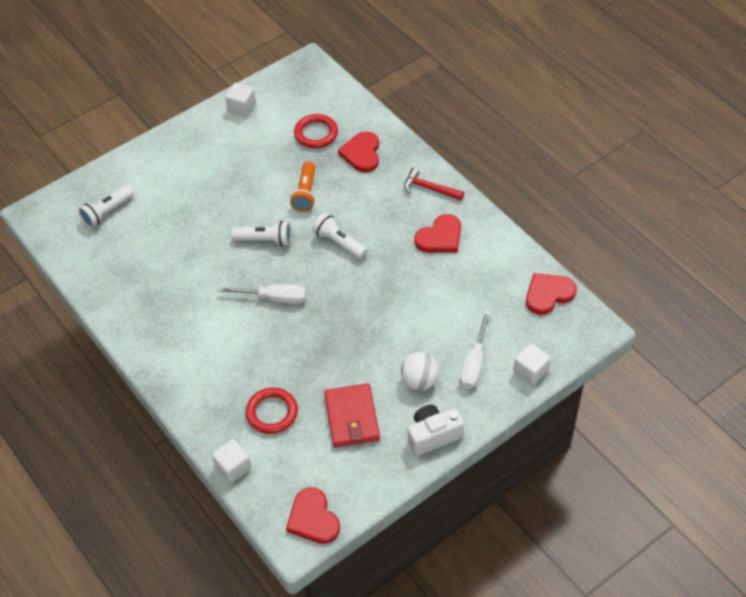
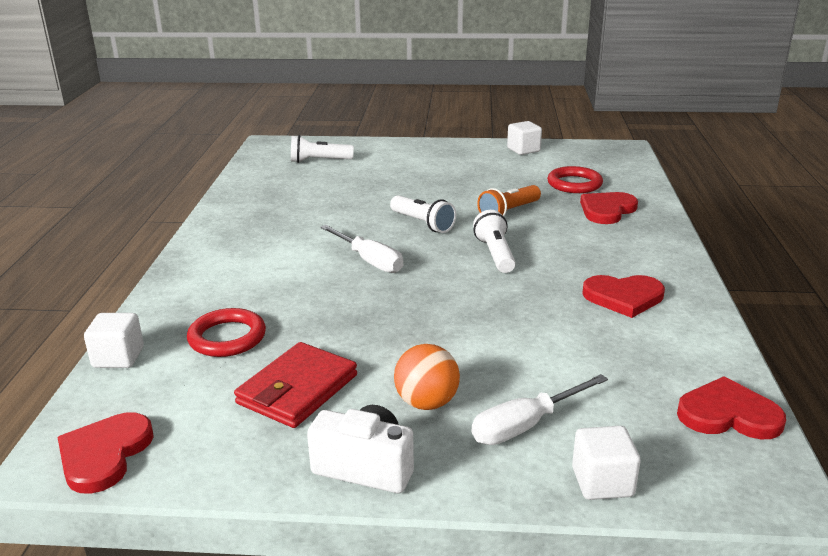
camera: 40 degrees right, 25 degrees down
white ball [401,352,439,390] -> orange ball [394,344,460,410]
red hammer [404,168,464,200] -> none

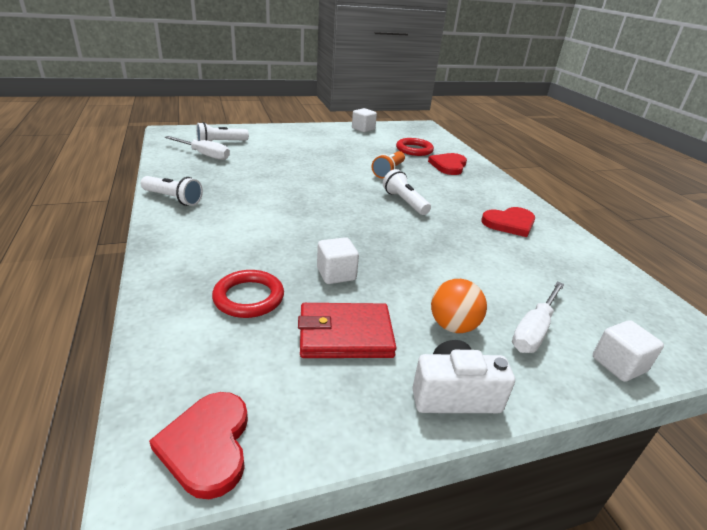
camera: 25 degrees left, 5 degrees up
white cube [84,313,144,368] -> white cube moved to [317,237,359,284]
red wallet [234,342,357,428] -> red wallet turned 75 degrees clockwise [298,303,397,358]
white screwdriver [320,225,403,273] -> white screwdriver moved to [165,136,230,160]
white flashlight [390,195,456,233] -> white flashlight moved to [141,176,203,206]
red heart [677,376,786,439] -> none

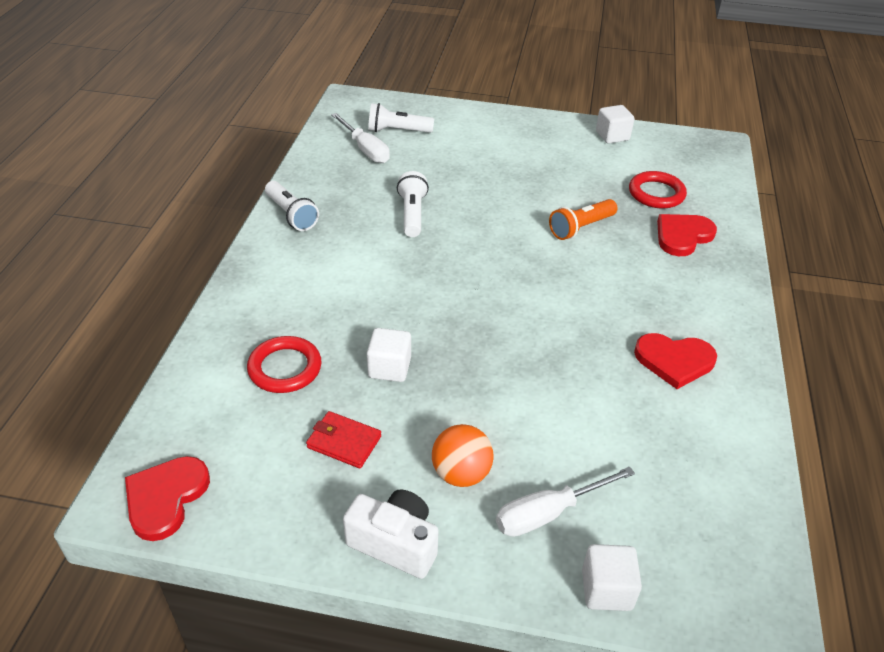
camera: 30 degrees right, 10 degrees up
red wallet [298,303,397,358] -> red wallet [306,411,381,468], size x0.64
white flashlight [383,169,431,215] -> white flashlight moved to [397,171,429,237]

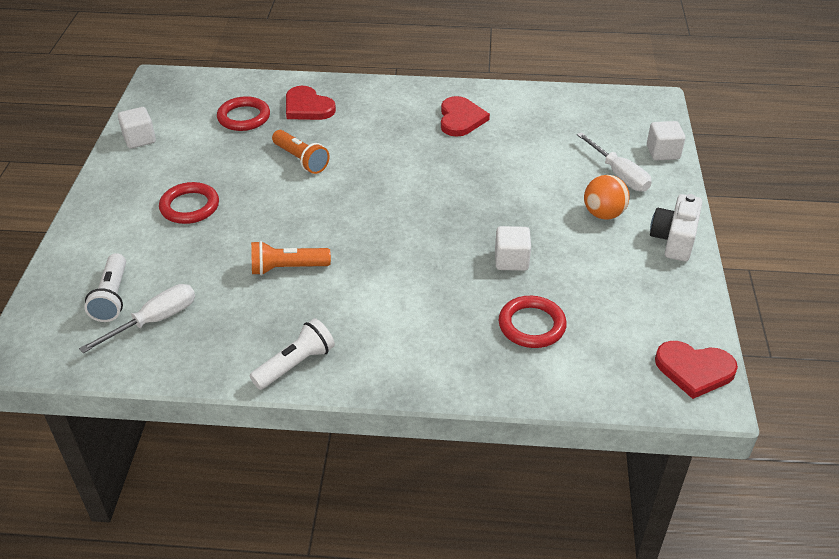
camera: 95 degrees left, 0 degrees up
red wallet [306,411,381,468] -> none
white flashlight [397,171,429,237] -> orange flashlight [251,241,331,276]
none -> red ring [159,182,219,224]

